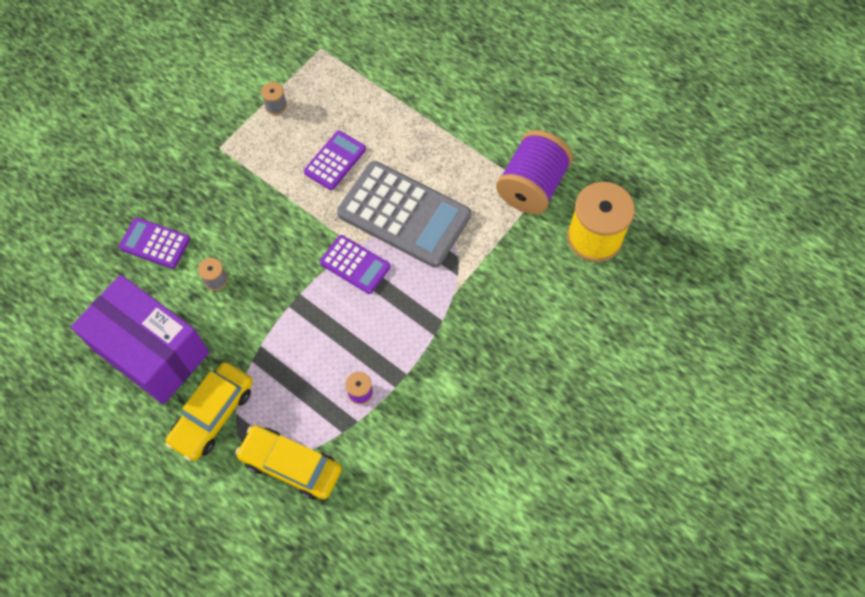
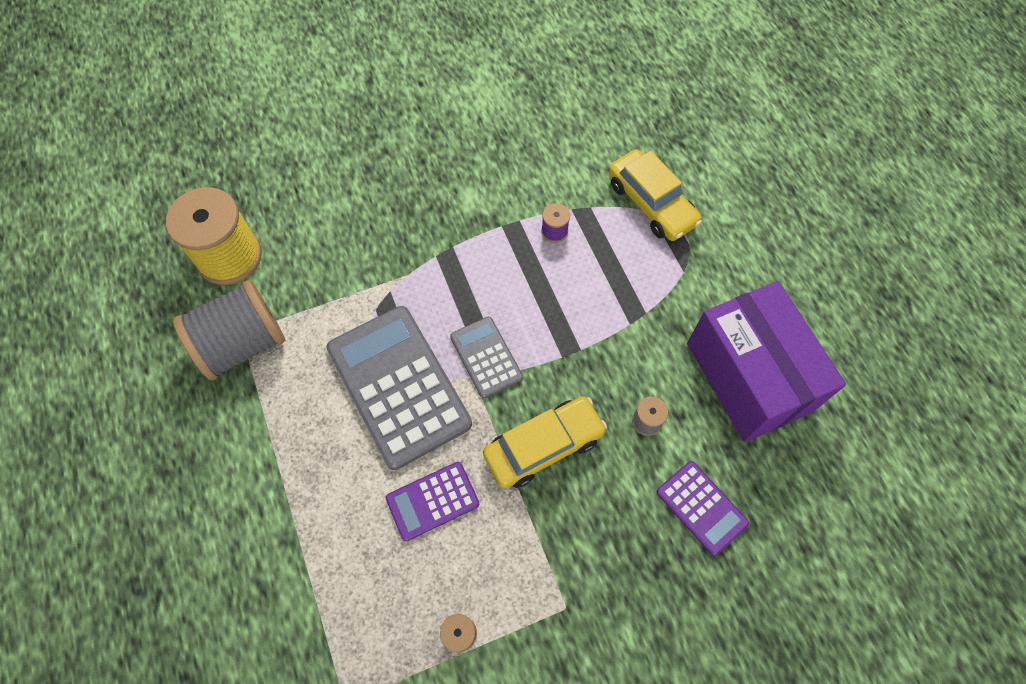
camera: 150 degrees left, 0 degrees up
yellow car [165,362,253,461] -> yellow car moved to [483,396,607,488]
purple calculator [320,235,390,294] -> grey calculator [450,317,523,399]
purple spool [496,130,573,214] -> grey spool [173,280,285,380]

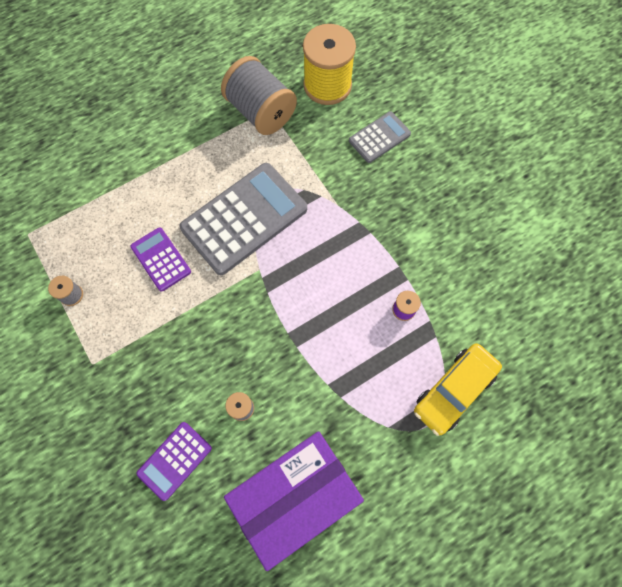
camera: 80 degrees right, 5 degrees up
grey calculator [450,317,523,399] -> grey calculator moved to [349,111,411,163]
yellow car [483,396,607,488] -> none

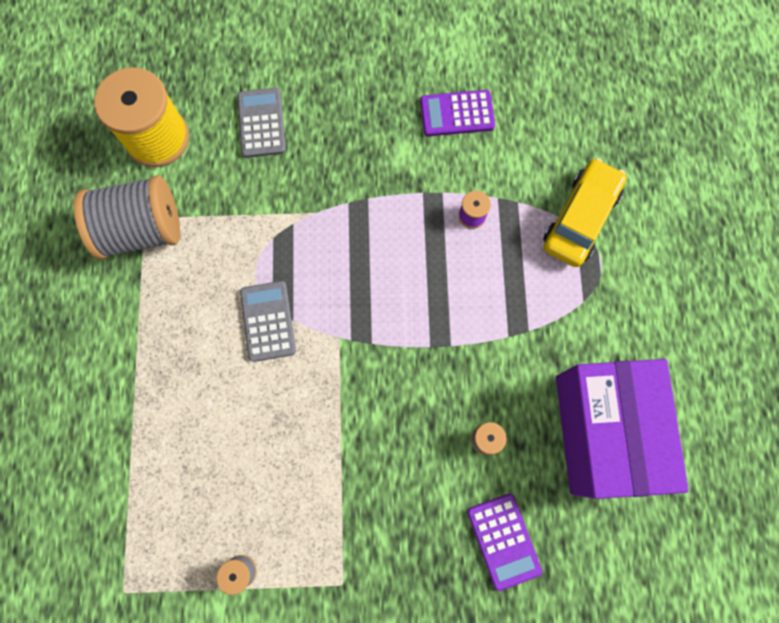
camera: 60 degrees left, 5 degrees up
purple calculator [130,227,191,292] -> purple calculator moved to [420,90,495,136]
grey calculator [179,163,307,275] -> grey calculator [240,281,296,362], size x0.52
yellow car [414,343,502,436] -> yellow car turned 135 degrees counterclockwise [543,158,627,267]

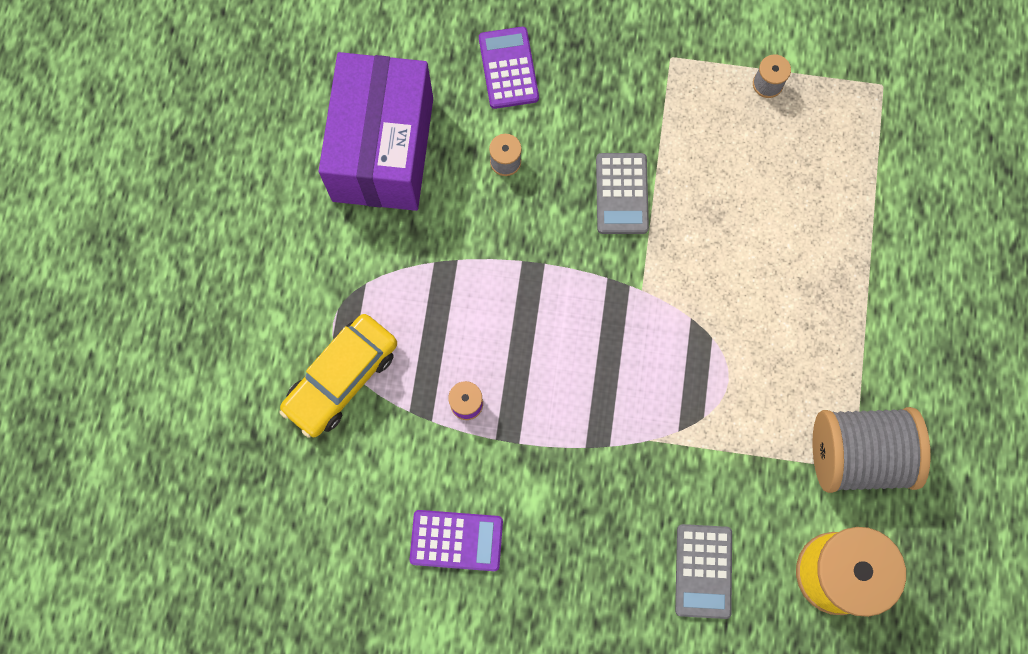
camera: 170 degrees left, 0 degrees up
grey calculator [240,281,296,362] -> grey calculator moved to [596,153,649,234]

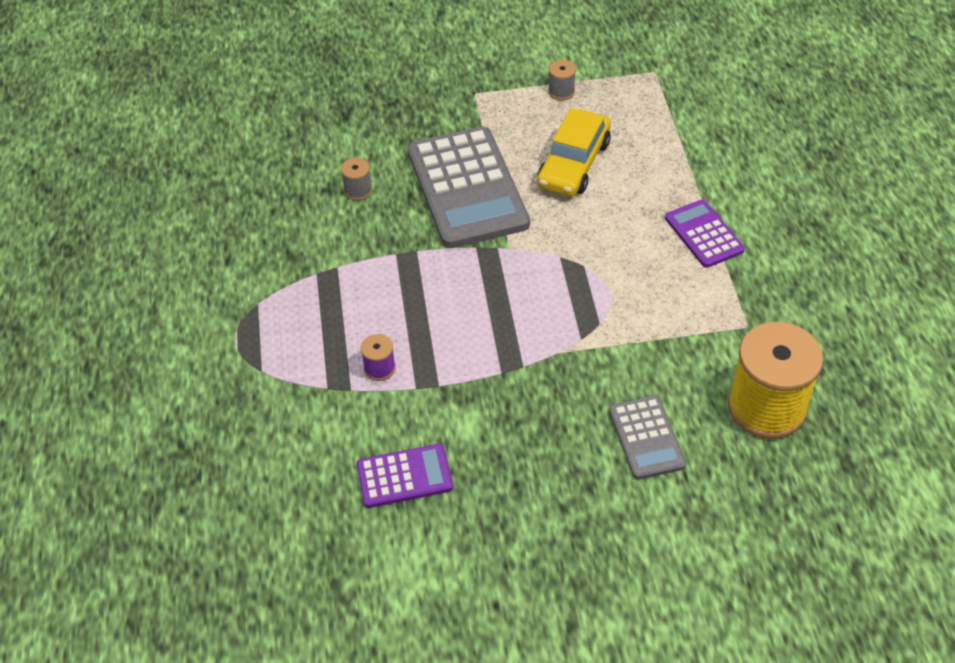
camera: 15 degrees left, 25 degrees down
yellow car [280,314,397,438] -> yellow car moved to [537,108,611,196]
purple box [319,52,433,211] -> none
purple calculator [479,27,539,109] -> purple calculator moved to [665,200,745,268]
grey calculator [596,153,649,234] -> grey calculator [408,126,530,248], size x1.93
grey spool [812,407,931,493] -> none

